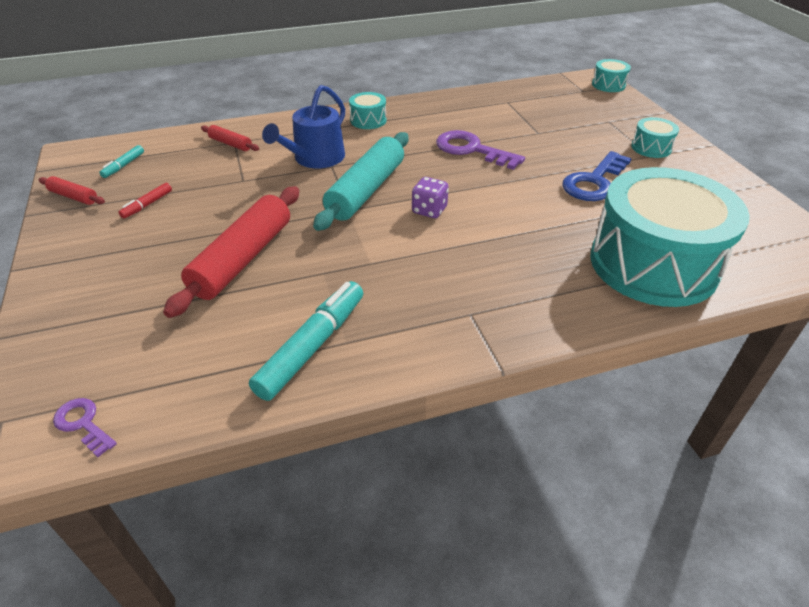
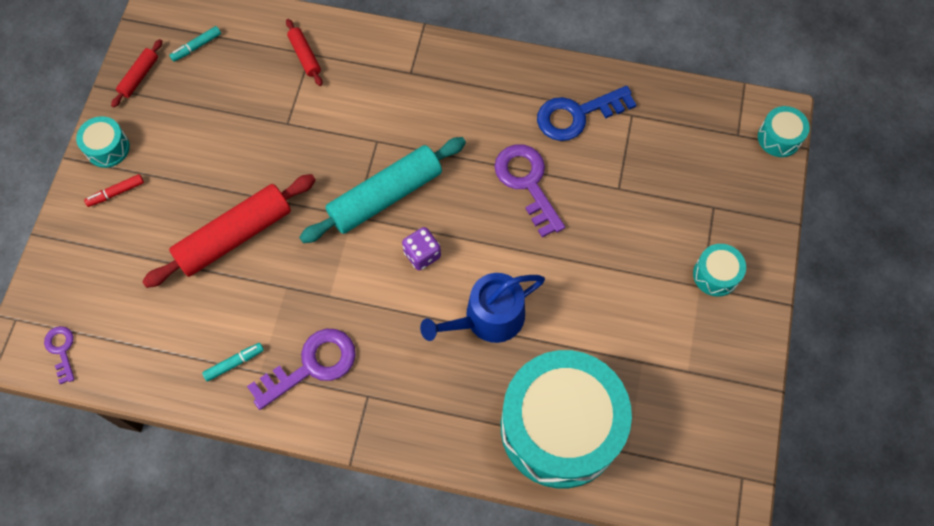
camera: 30 degrees right, 25 degrees up
red rolling pin [39,176,105,205] -> red rolling pin turned 60 degrees clockwise [111,39,162,108]
red marker [118,183,172,218] -> red marker moved to [84,174,144,207]
turquoise marker [249,281,363,401] -> turquoise marker [202,343,264,382], size x0.49
blue watering can [262,85,345,168] -> blue watering can moved to [420,273,545,343]
turquoise drum [349,92,386,129] -> turquoise drum moved to [76,116,130,168]
blue key [562,151,632,201] -> blue key moved to [537,86,636,141]
none -> purple key [247,329,356,410]

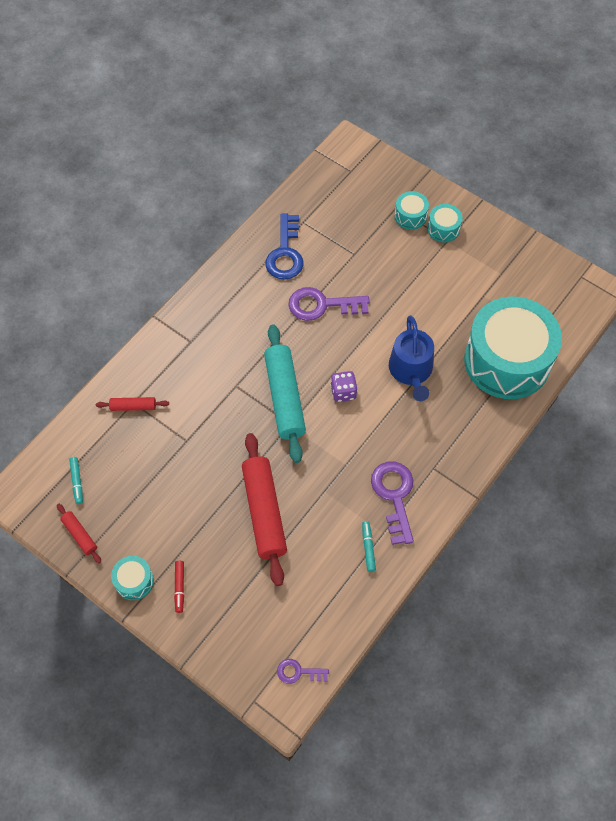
camera: 65 degrees left, 5 degrees down
turquoise drum [758,106,810,157] -> turquoise drum moved to [395,191,429,230]

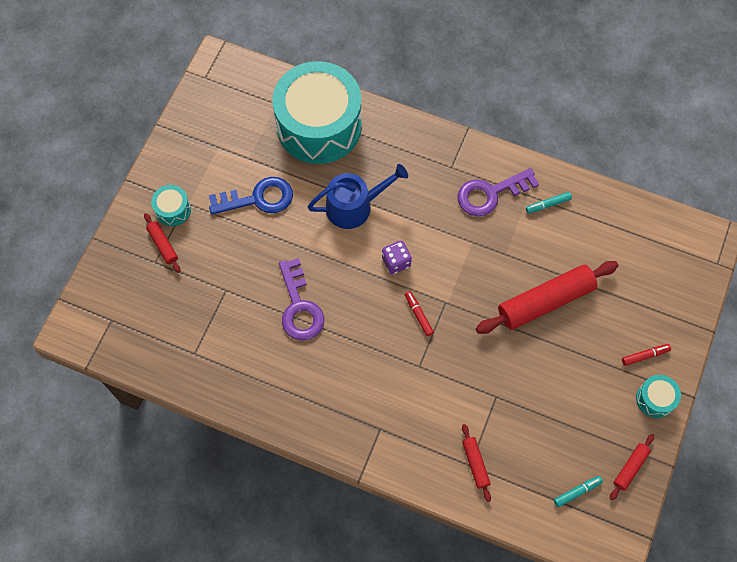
camera: 105 degrees left, 5 degrees up
turquoise rolling pin [264,324,306,463] -> red marker [405,291,434,336]
blue key [266,214,303,280] -> blue key moved to [209,177,293,215]
purple key [277,659,329,684] -> none
turquoise drum [395,191,429,230] -> red rolling pin [144,213,180,273]

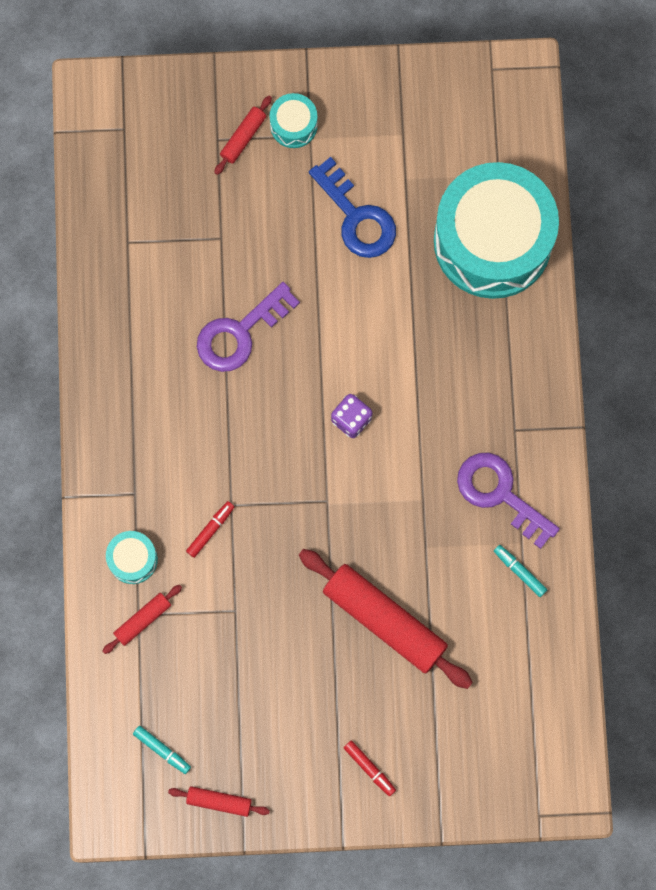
camera: 65 degrees right, 10 degrees up
blue watering can [308,164,408,229] -> none
red marker [405,291,434,336] -> red marker moved to [186,501,234,558]
turquoise drum [636,375,681,418] -> turquoise drum moved to [106,531,158,584]

